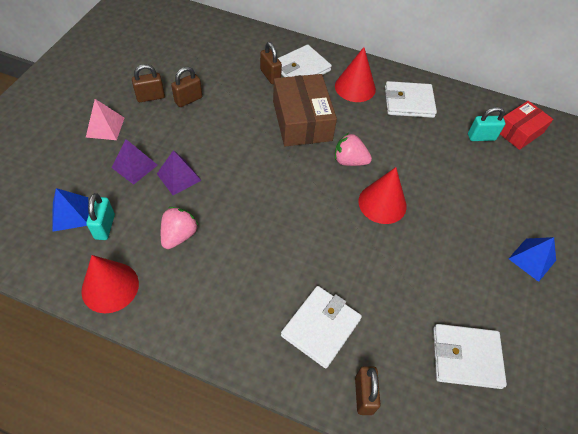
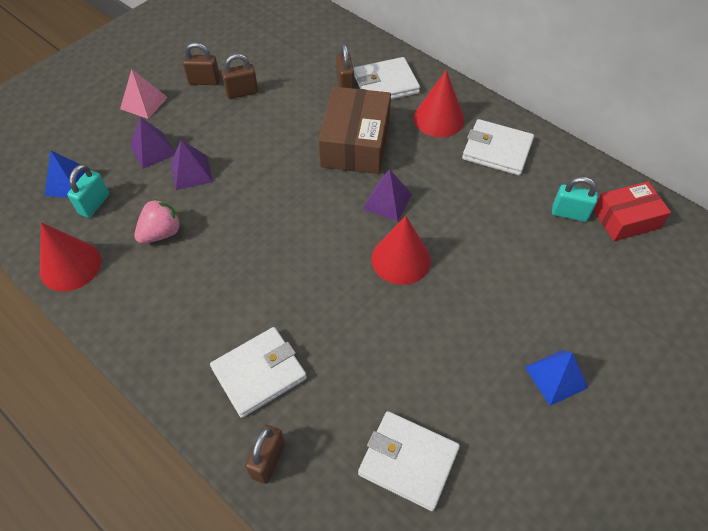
camera: 25 degrees right, 0 degrees up
pink strawberry [335,133,372,166] -> purple pyramid [363,170,412,222]

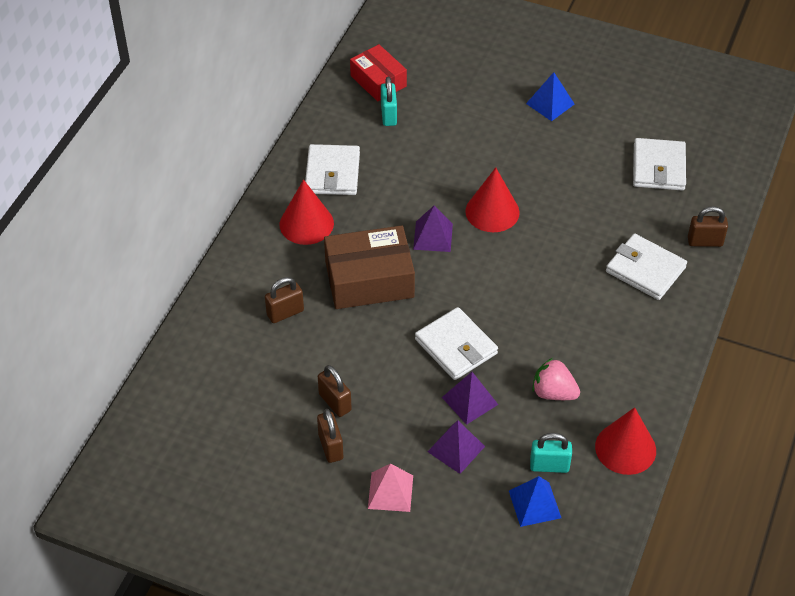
camera: 110 degrees left, 5 degrees down
white wallet [354,57,420,100] -> white wallet moved to [415,307,498,380]

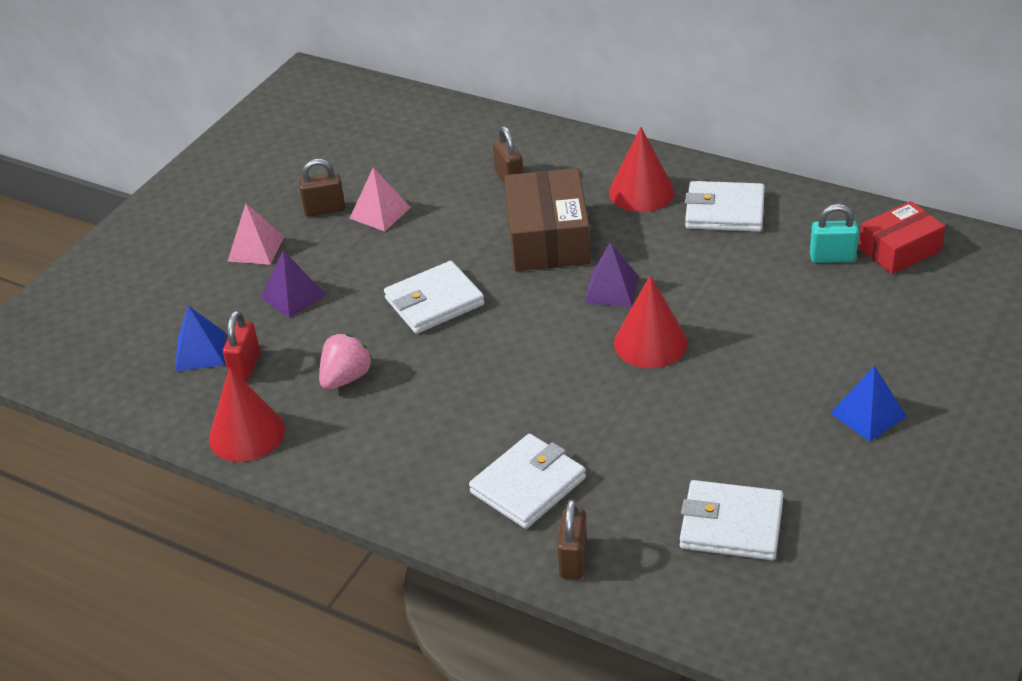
camera: 100 degrees right, 10 degrees down
brown padlock [318,365,352,417] -> pink pyramid [349,167,411,231]
purple pyramid [442,372,498,425] -> none
turquoise padlock [530,433,572,473] -> red padlock [223,311,260,381]

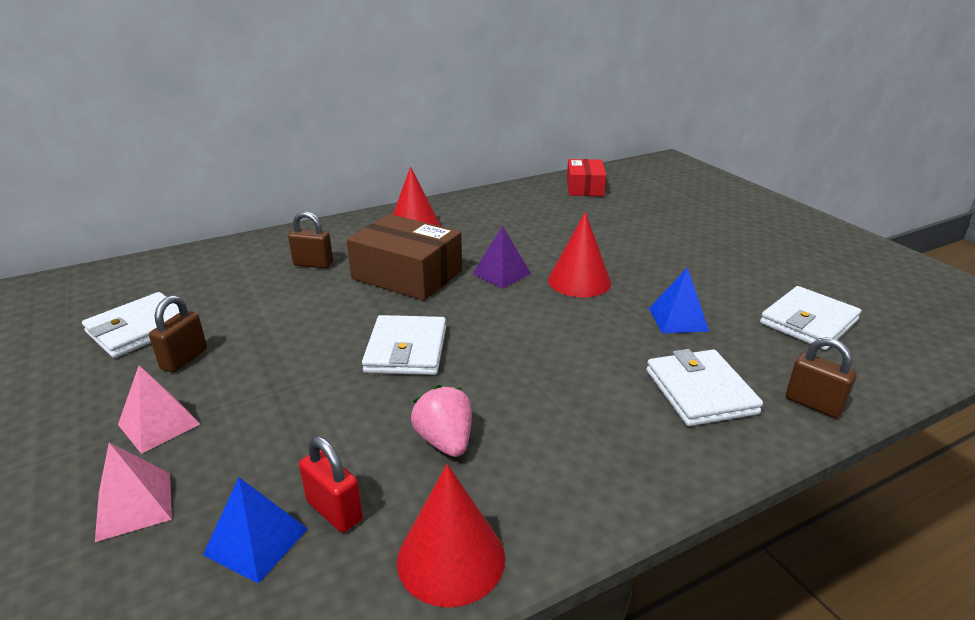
camera: 60 degrees left, 10 degrees down
purple pyramid [260,250,326,318] -> none
pink pyramid [349,167,411,231] -> pink pyramid moved to [95,442,172,542]
white wallet [685,181,765,232] -> white wallet moved to [82,292,179,358]
turquoise padlock [810,204,859,263] -> none
blue pyramid [830,366,907,442] -> blue pyramid moved to [649,267,709,334]

